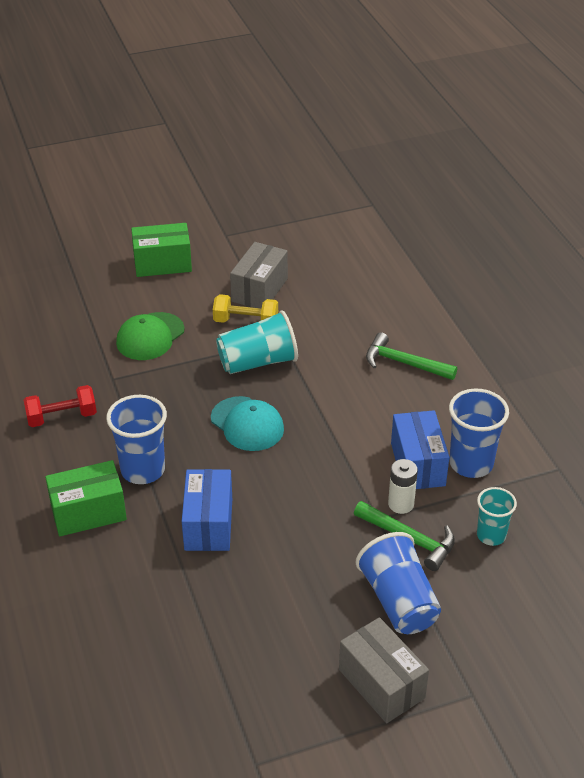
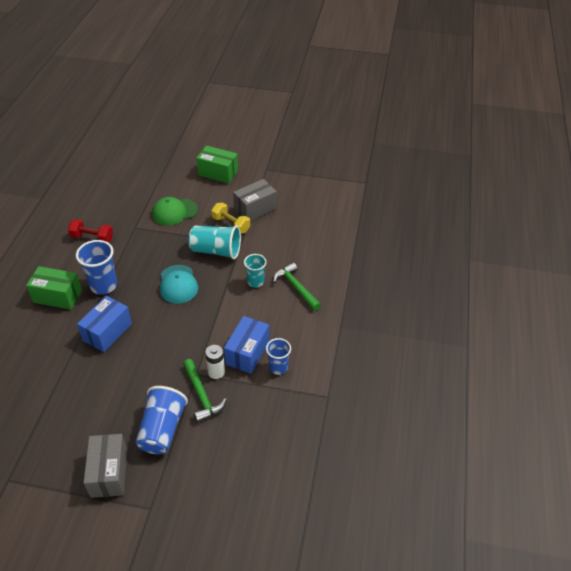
camera: 30 degrees right, 5 degrees up
blue cup [449,389,509,478] -> blue cup [266,338,291,375], size x0.63
turquoise cup [477,487,517,546] -> turquoise cup moved to [244,254,266,288]

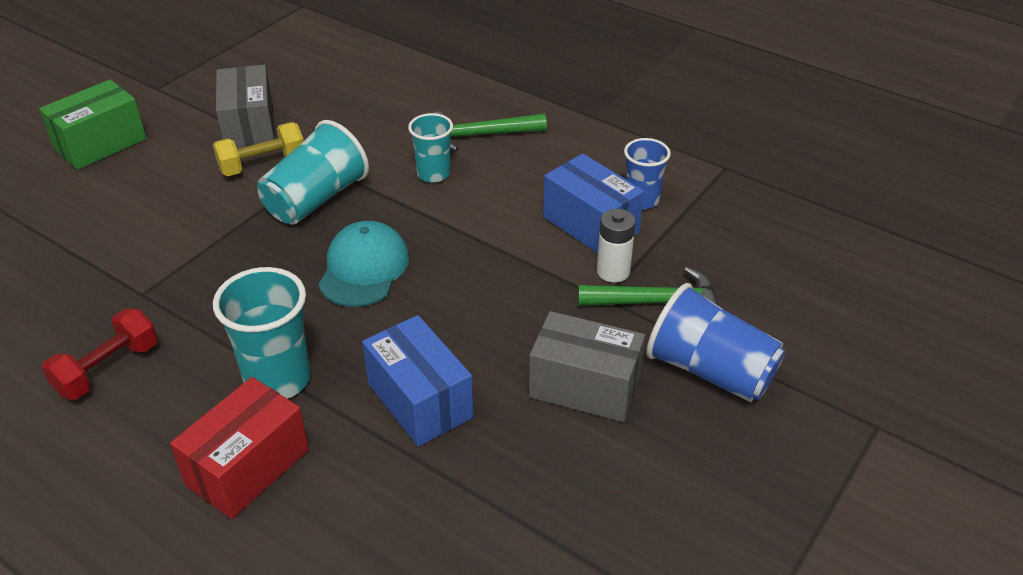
camera: 65 degrees left, 5 degrees down
green box [26,266,82,310] -> red box [170,377,309,519]
blue cup [76,240,117,295] -> turquoise cup [213,267,311,399]
grey box [83,434,127,498] -> grey box moved to [529,311,645,422]
green cap [152,197,198,225] -> none
turquoise cap [160,265,198,304] -> turquoise cap turned 90 degrees counterclockwise [318,221,409,307]

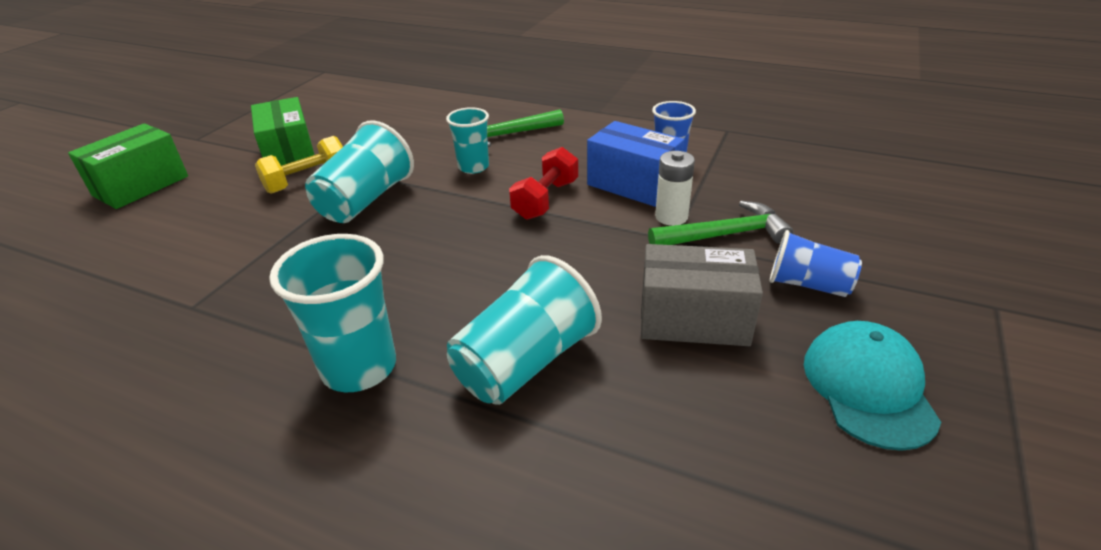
camera: 10 degrees left, 5 degrees down
red dumbbell [42,309,158,400] -> red dumbbell moved to [509,147,578,220]
red box [170,377,309,519] -> none
grey box [216,65,275,149] -> green box [251,97,315,166]
turquoise cap [318,221,409,307] -> turquoise cap moved to [804,321,941,451]
blue box [362,315,473,446] -> turquoise cup [447,255,602,405]
blue cup [646,283,785,402] -> blue cup [770,230,862,297], size x0.63

